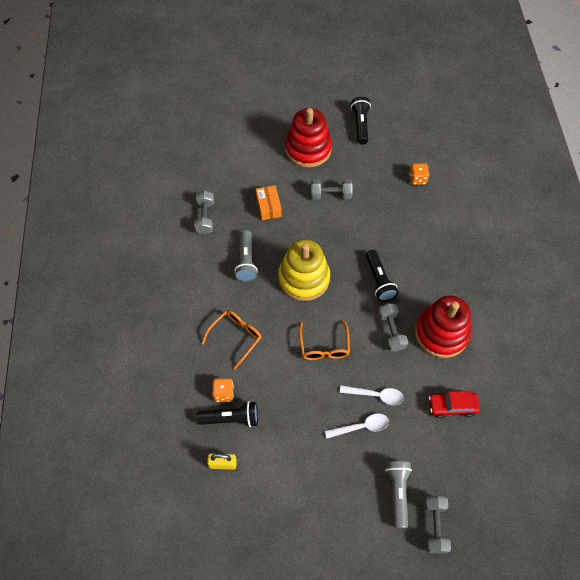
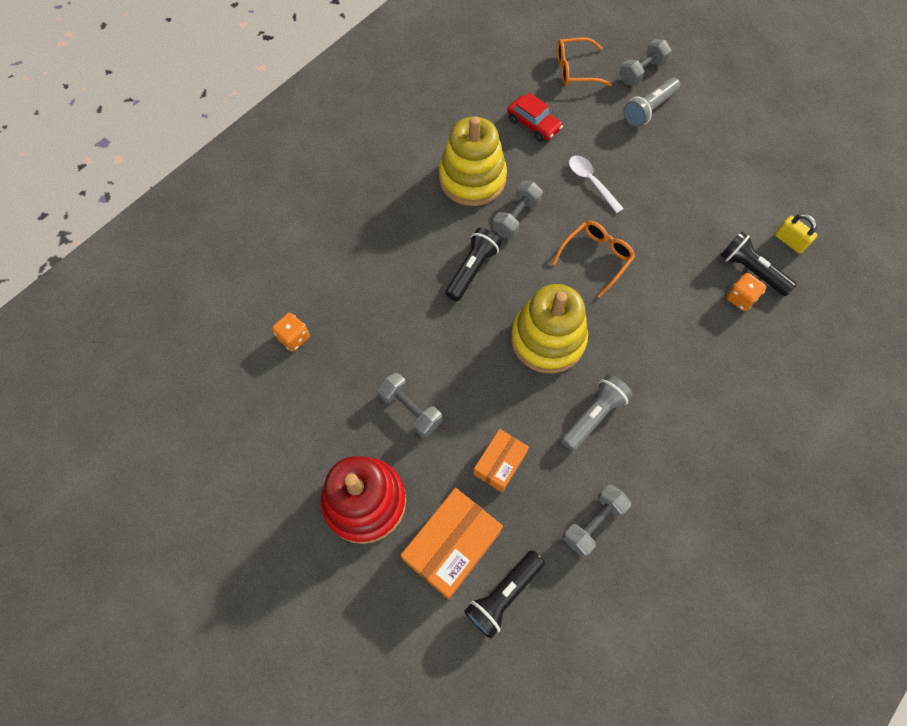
camera: 135 degrees left, 5 degrees up
orange glasses [201,310,261,370] -> orange glasses moved to [557,37,612,86]
white spoon [325,414,389,439] -> none
black flashlight [351,97,371,144] -> black flashlight moved to [464,550,545,639]
red stacking toy [415,296,471,358] -> yellow stacking toy [439,116,507,206]
none -> orange box [400,488,503,599]

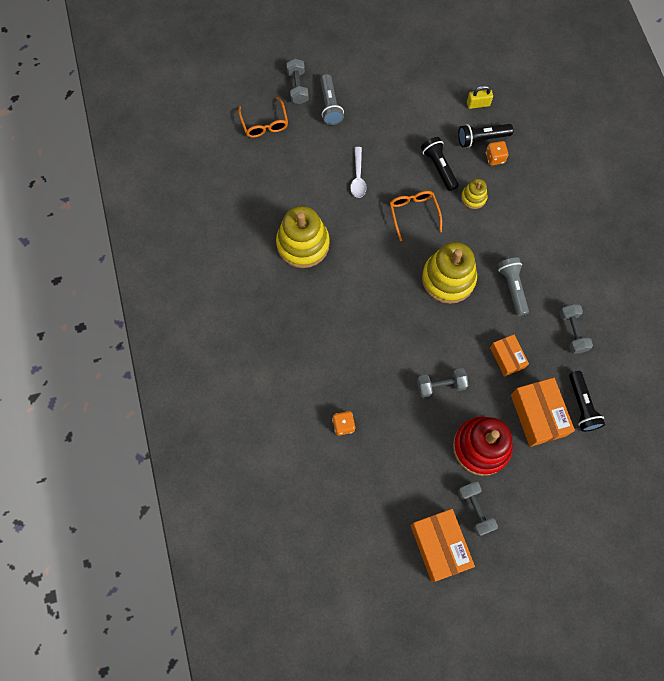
camera: 55 degrees left, 5 degrees up
black flashlight [445,228,502,301] -> black flashlight moved to [421,137,459,191]
grey dumbbell [493,181,543,239] -> grey dumbbell moved to [458,481,498,536]
red car [507,93,563,142] -> none
orange glasses [557,37,612,86] -> orange glasses turned 45 degrees counterclockwise [238,97,288,138]
white spoon [569,156,624,213] -> white spoon turned 90 degrees counterclockwise [350,147,367,198]
none -> orange box [410,509,475,582]
none -> yellow stacking toy [461,179,488,209]

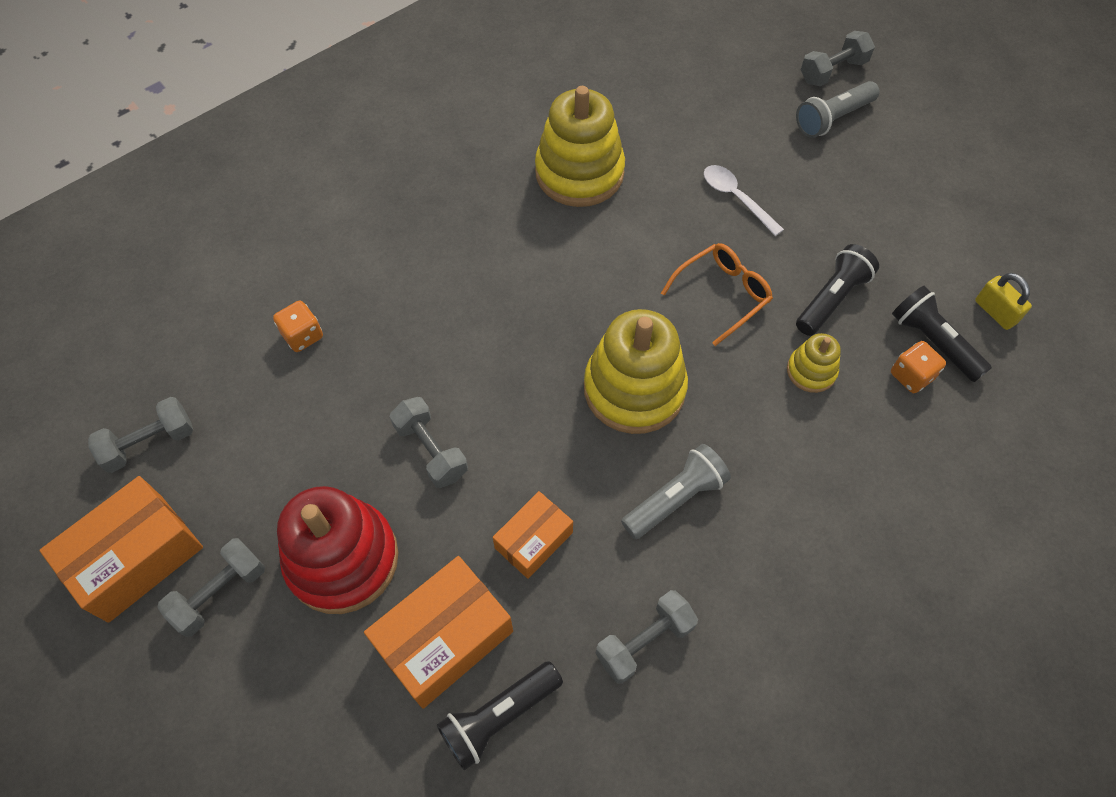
camera: 65 degrees right, 10 degrees down
orange glasses [238,97,288,138] -> none
white spoon [350,147,367,198] -> white spoon turned 75 degrees clockwise [704,165,784,236]
none -> grey dumbbell [88,397,193,473]

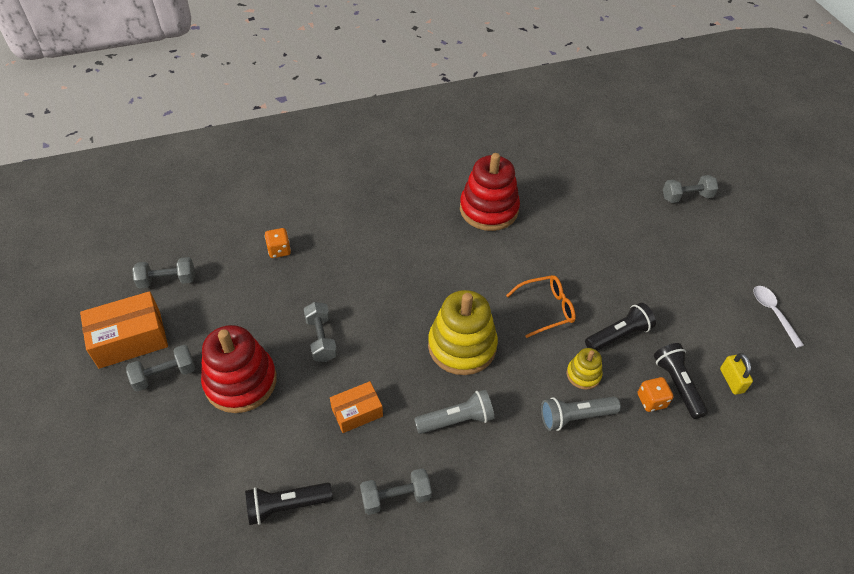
camera: 20 degrees right, 10 degrees down
orange box [364,556,513,709] -> none
yellow stacking toy [535,86,625,207] -> red stacking toy [460,153,520,231]
white spoon [704,165,784,236] -> white spoon moved to [754,286,804,348]
grey flashlight [796,81,880,138] -> grey flashlight moved to [541,396,621,431]

